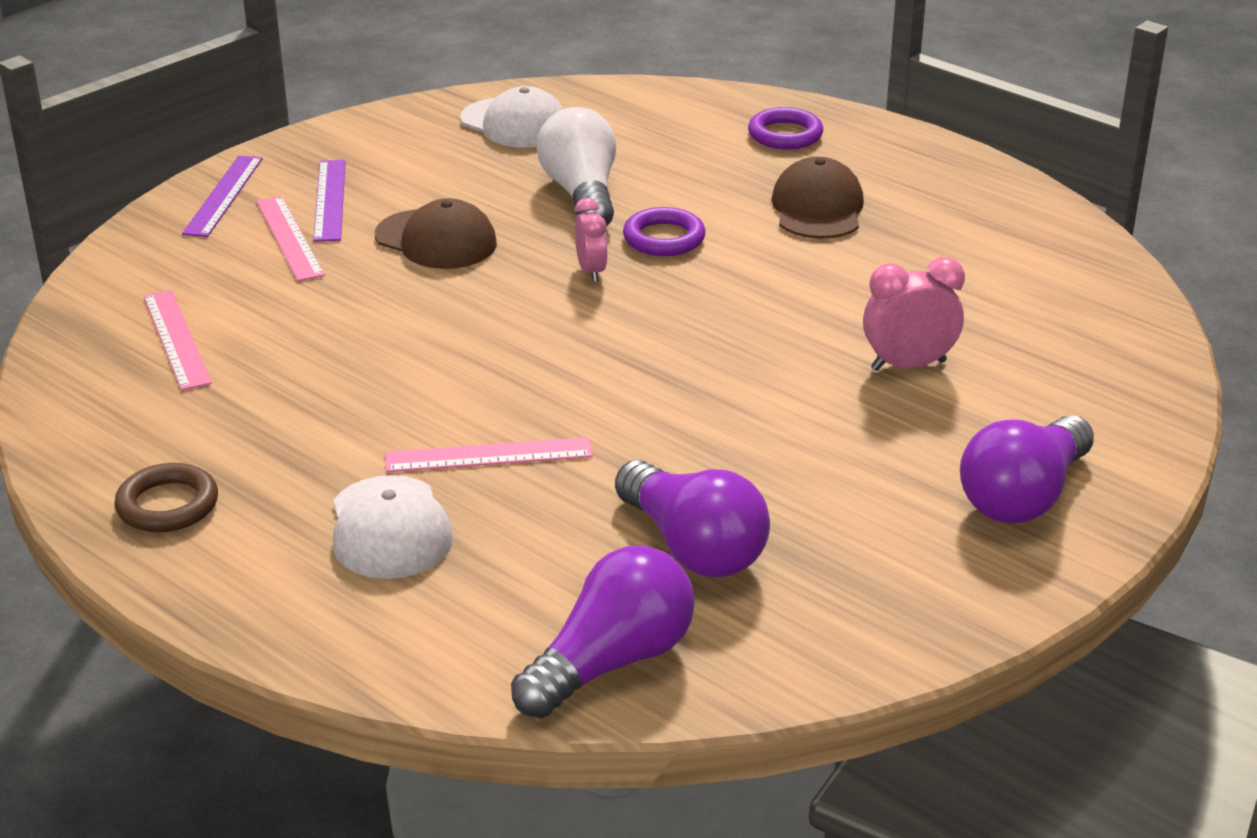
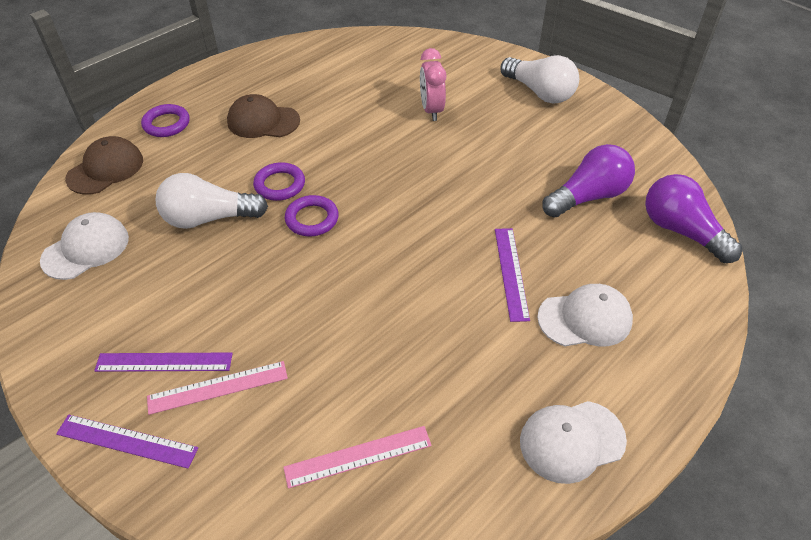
camera: 85 degrees left, 15 degrees up
brown ring [114,463,218,533] -> white cap [520,401,627,484]
brown cap [375,198,497,269] -> brown cap moved to [65,136,143,195]
pink ruler [385,437,593,472] -> purple ruler [495,228,530,322]
pink clock [575,198,608,282] -> purple ring [285,195,339,237]
purple light bulb [960,415,1094,523] -> white light bulb [500,55,579,104]

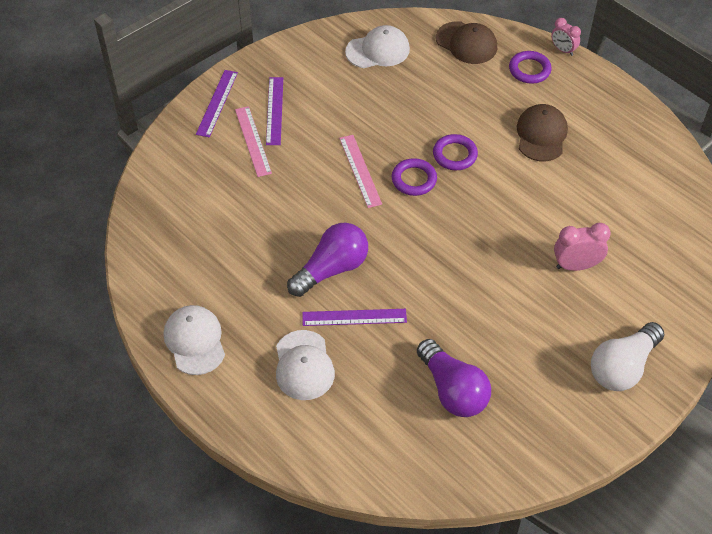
camera: 90 degrees right, 5 degrees up
white cap [40,212,129,280] -> white cap turned 60 degrees counterclockwise [345,25,410,68]
white light bulb [156,173,268,229] -> none
pink ruler [283,426,432,489] -> pink ruler moved to [339,135,382,208]
purple light bulb [645,174,742,263] -> purple light bulb moved to [287,223,368,297]
none -> pink clock [551,18,581,56]

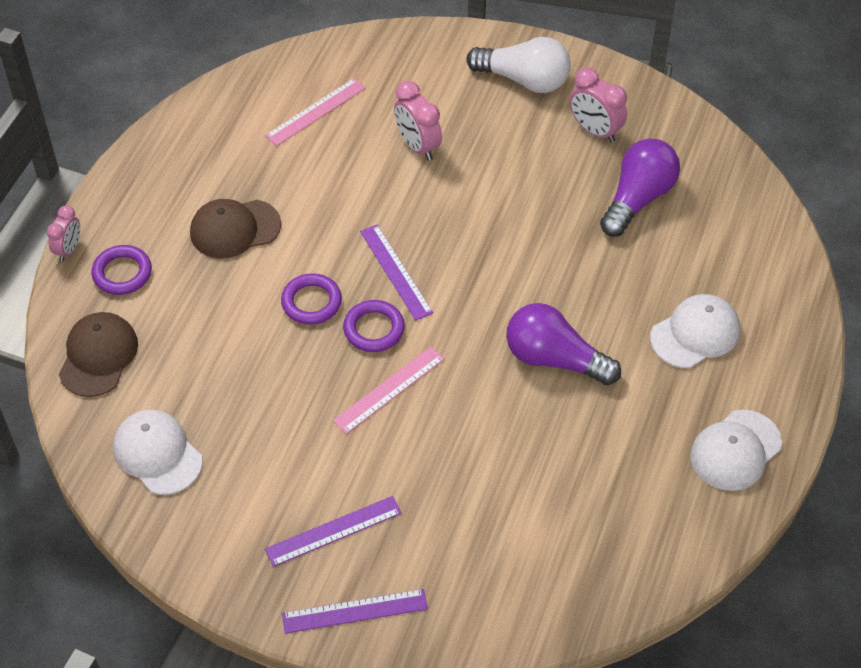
camera: 115 degrees left, 0 degrees up
pink ruler [235,106,272,177] -> pink ruler moved to [265,78,366,146]
purple ruler [302,309,407,326] -> purple ruler moved to [360,225,433,320]
none -> pink clock [570,68,627,143]

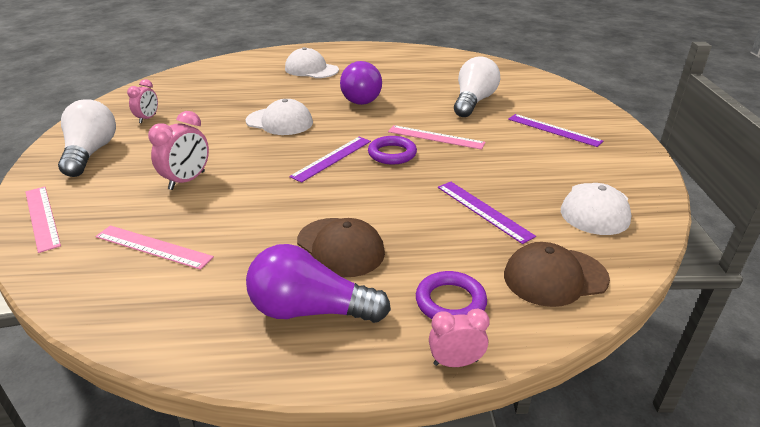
camera: 115 degrees left, 20 degrees down
purple ring [281,273,342,325] -> none
purple ruler [282,589,428,634] -> purple ruler moved to [438,182,536,244]
pink clock [570,68,627,143] -> pink clock [127,79,158,123], size x0.66
purple light bulb [600,139,680,237] -> purple light bulb moved to [246,244,391,323]
white cap [690,410,782,491] -> white cap moved to [246,99,313,135]
none -> pink ruler [25,187,61,253]
none -> white light bulb [454,56,500,117]

